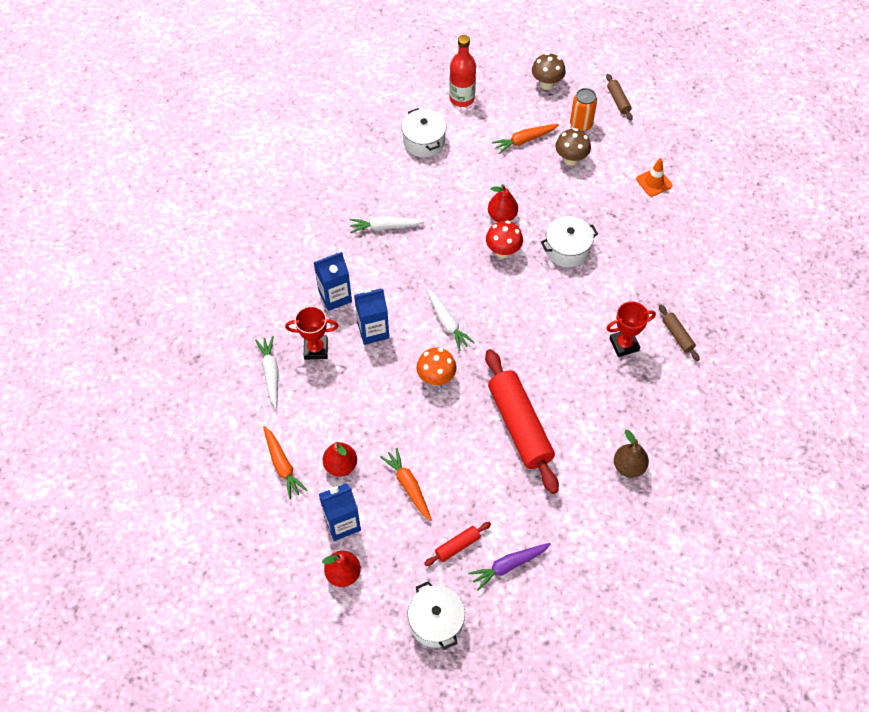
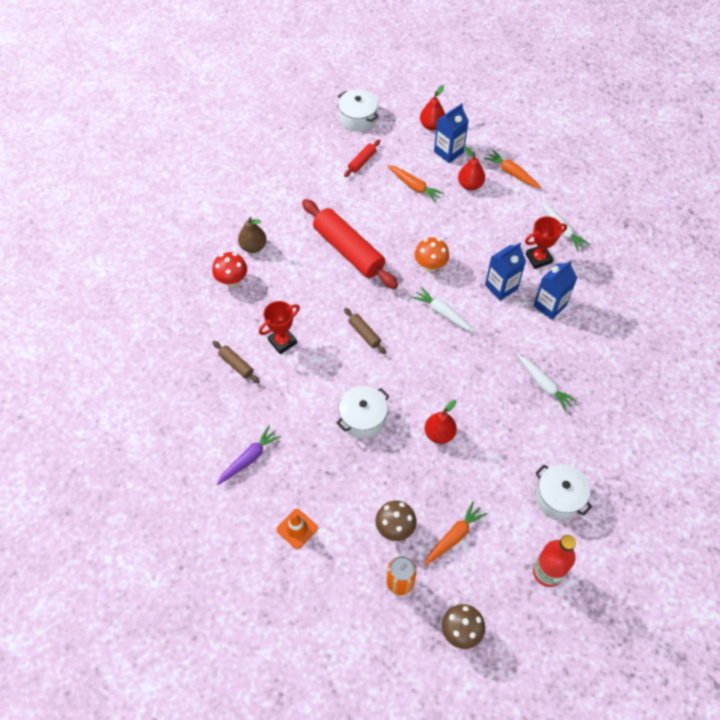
camera: 160 degrees right, 0 degrees up
white carrot [349,216,425,233] -> white carrot turned 75 degrees clockwise [517,355,578,412]
purple carrot [468,543,551,591] -> purple carrot moved to [217,425,281,485]
red mushroom [486,221,523,258] -> red mushroom moved to [212,252,247,287]
brown rolling pin [606,74,633,121] -> brown rolling pin moved to [344,308,386,354]

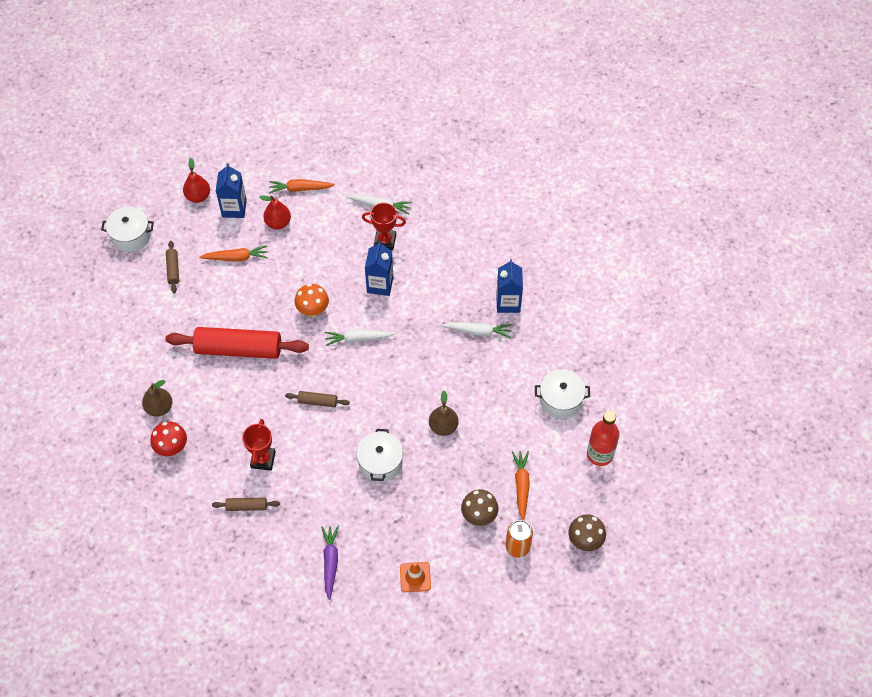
camera: 45 degrees left, 0 degrees up
red rolling pin [344,140,380,177] -> brown rolling pin [166,241,179,293]
red pear [425,400,457,444] -> brown pear [429,390,459,436]
red trophy [525,216,567,269] -> red trophy turned 75 degrees clockwise [362,202,406,251]
blue carton [533,260,577,320] -> blue carton moved to [496,259,523,313]

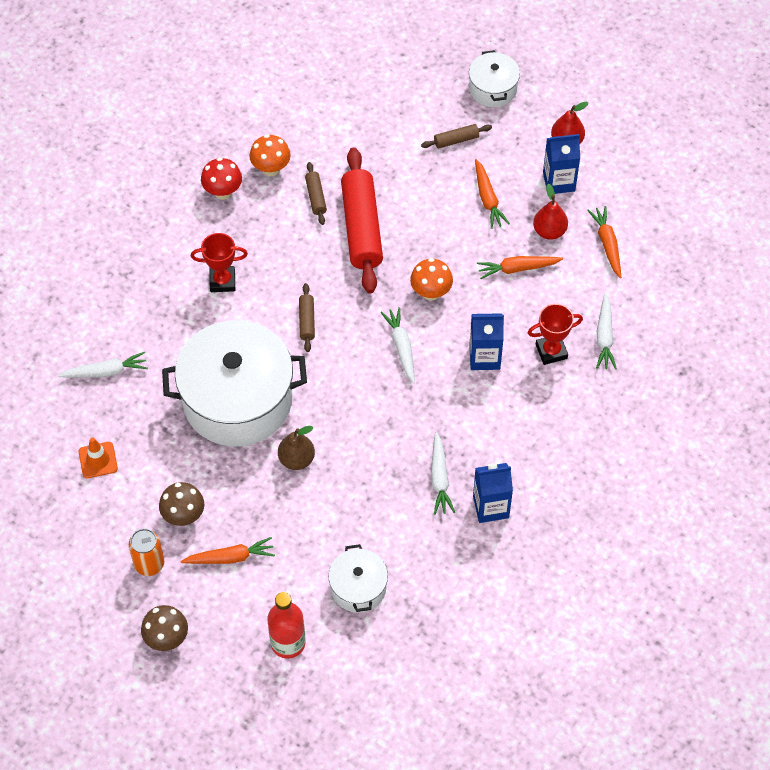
camera: 80 degrees right, 0 degrees up
brown pear [142,380,172,417] -> orange mushroom [249,134,291,176]
brown rolling pin [212,497,280,511] -> brown rolling pin moved to [305,162,327,225]
purple carrot [321,526,339,600] -> white carrot [58,352,148,378]
white pot [356,429,403,482] -> white pot [162,320,307,447], size x2.07
red trophy [362,202,406,251] -> red trophy turned 75 degrees clockwise [528,304,583,365]
none -> orange carrot [477,256,563,279]

